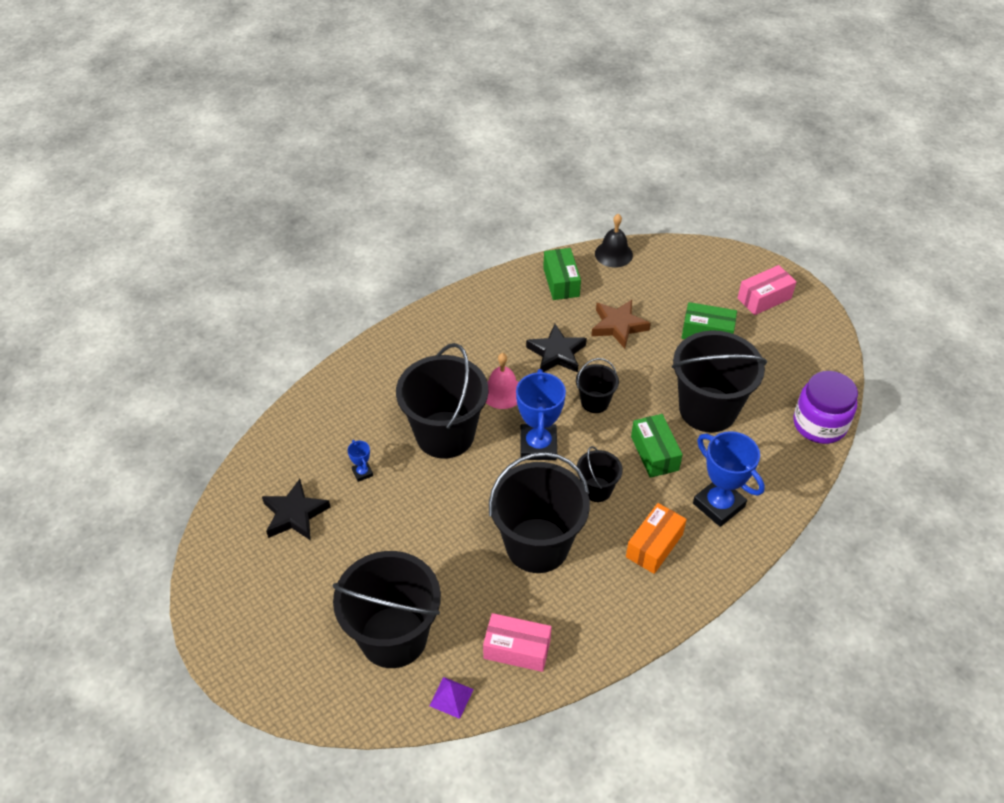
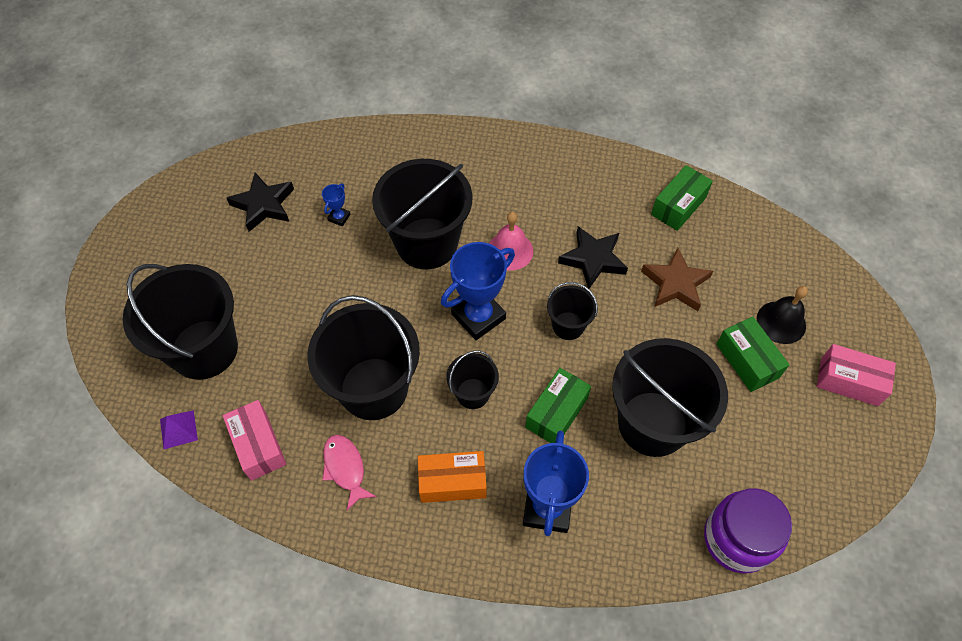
camera: 50 degrees right, 10 degrees up
black bell [595,214,633,268] -> black bell moved to [757,286,808,344]
none -> pink fish [322,435,377,511]

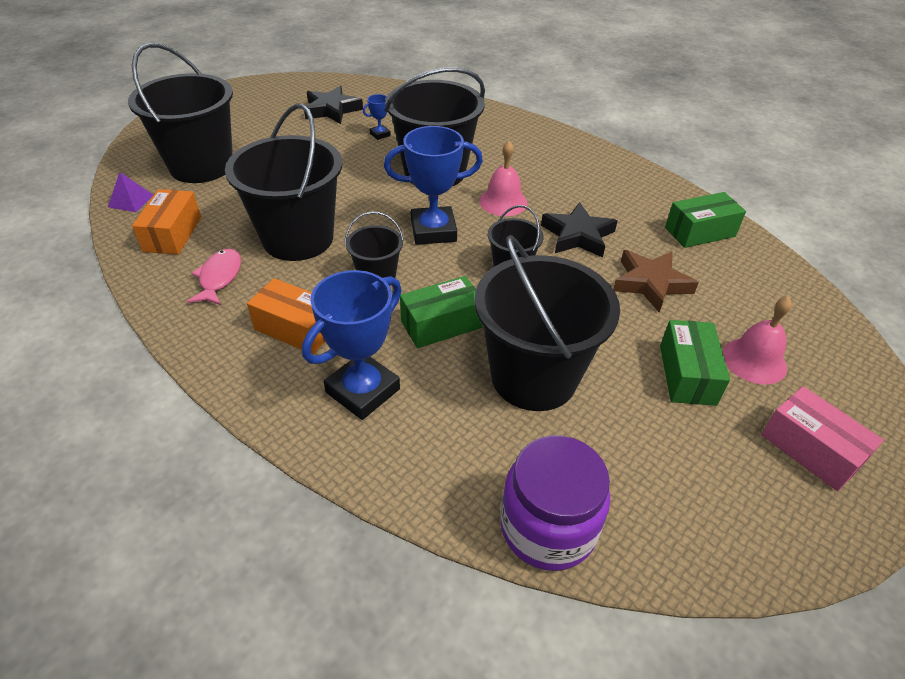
camera: 30 degrees right, 15 degrees down
pink box [223,400,287,481] -> orange box [132,189,201,255]
black bell [757,286,808,344] -> pink bell [723,296,792,384]

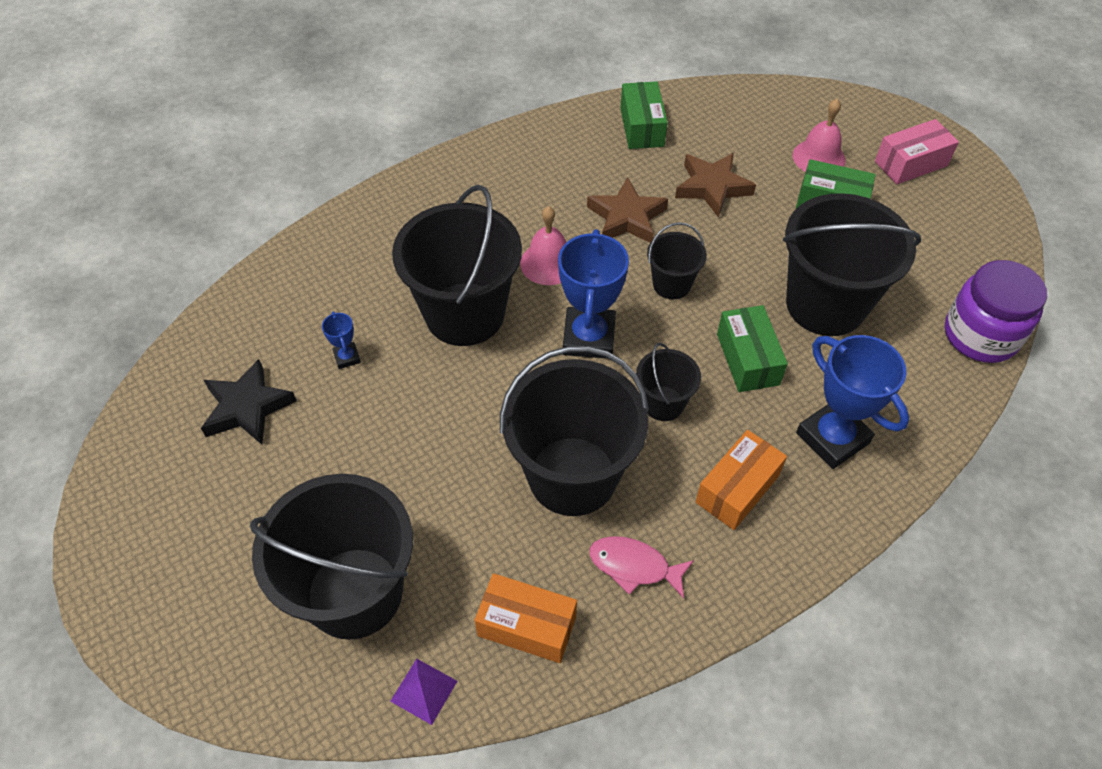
camera: 75 degrees left, 10 degrees up
black star [541,202,617,258] -> brown star [587,177,668,243]

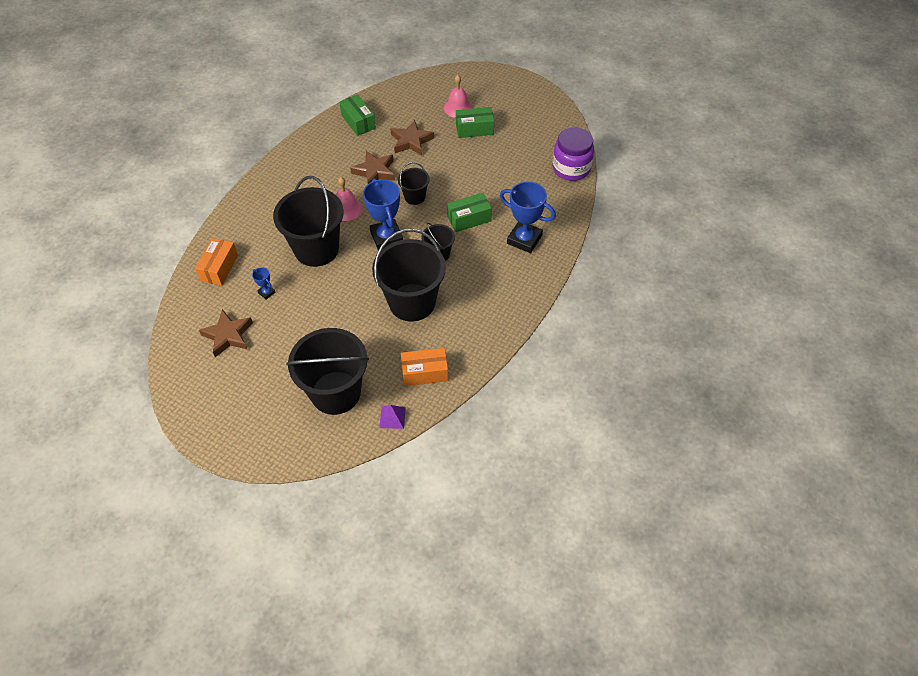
camera: 25 degrees left, 0 degrees up
black star [201,359,296,445] -> brown star [199,309,253,357]
pink fish [589,536,694,599] -> none
orange box [695,430,787,530] -> orange box moved to [195,238,238,286]
green box [717,305,788,392] -> green box turned 75 degrees counterclockwise [447,193,492,232]
black bucket [783,193,921,336] -> none
pink box [875,119,959,184] -> none

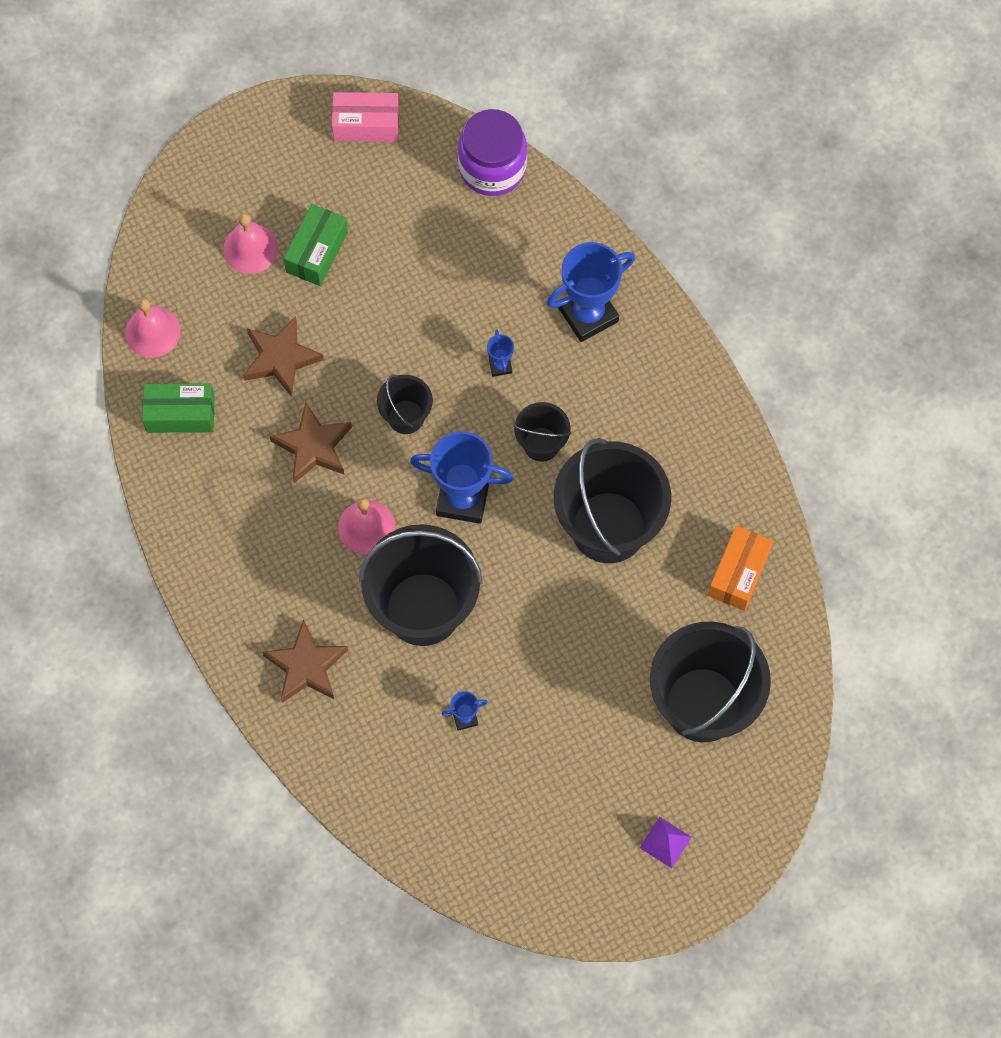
camera: 60 degrees left, 15 degrees up
orange box [195,238,238,286] -> none
brown star [199,309,253,357] -> brown star moved to [262,620,348,703]
purple pyramid [379,405,406,429] -> purple pyramid moved to [640,817,692,868]
green box [447,193,492,232] -> blue trophy [487,330,514,377]
none -> pink bell [125,298,181,358]
none -> pink box [332,92,399,142]

